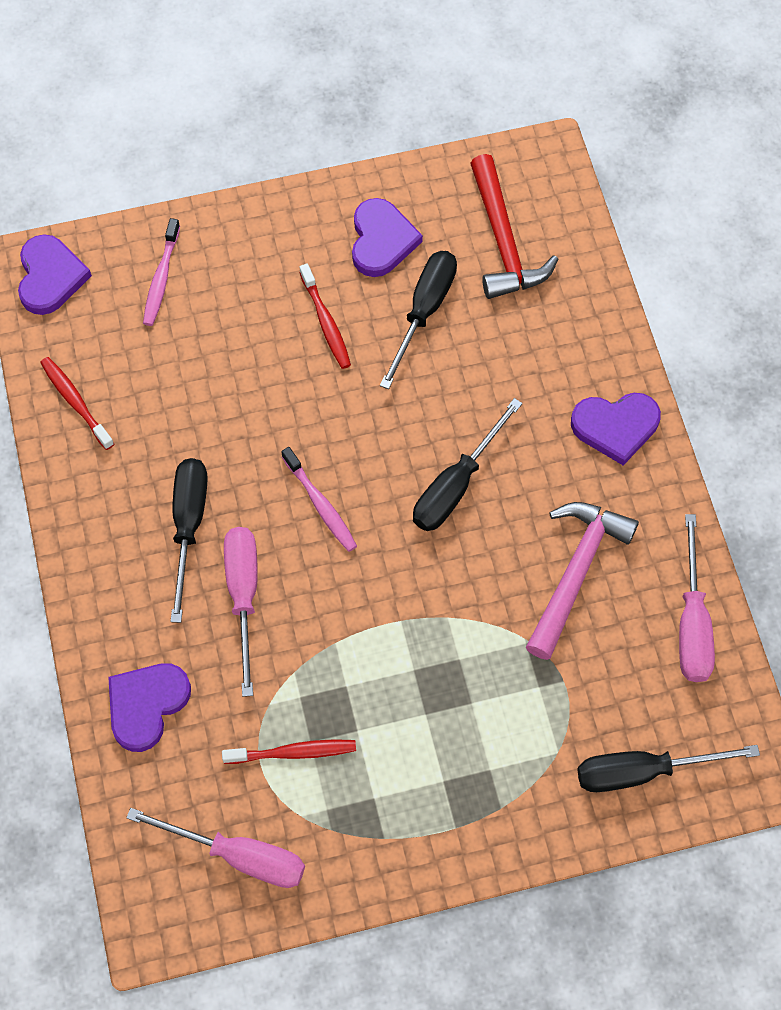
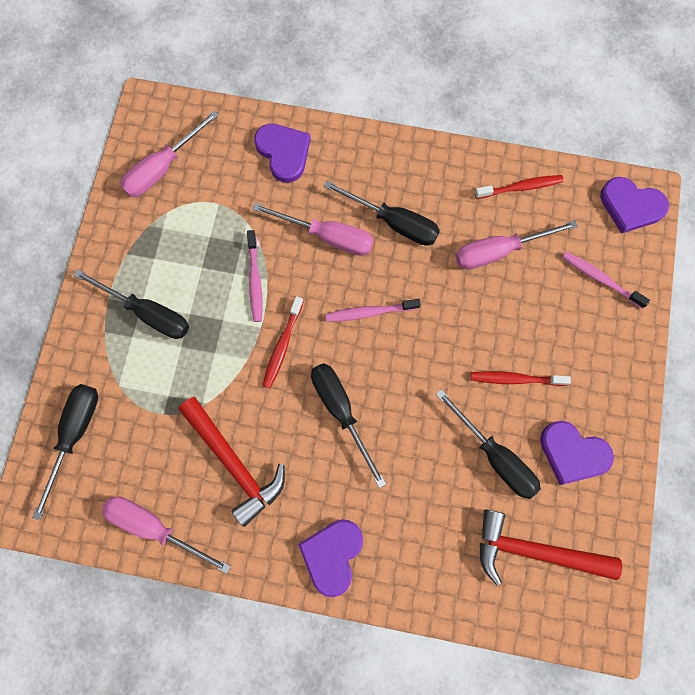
camera: 115 degrees right, 10 degrees up
red toothbrush [222,739,356,764] -> red toothbrush moved to [263,296,304,388]
pink hammer [526,502,639,660] -> red hammer [178,397,285,527]
none -> black screwdriver [73,269,189,339]
none -> pink toothbrush [247,230,263,322]
none -> pink screwdriver [455,220,578,270]

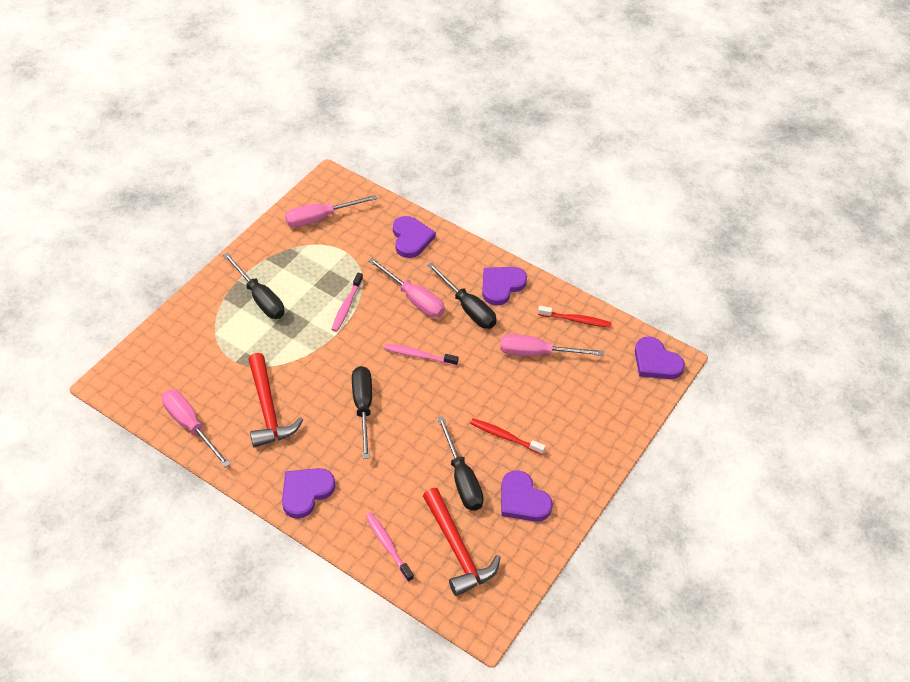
camera: 20 degrees right, 25 degrees down
black screwdriver [32,384,98,520] -> none
red toothbrush [263,296,304,388] -> none
red hammer [480,510,622,585] -> red hammer turned 150 degrees counterclockwise [423,488,501,596]
pink toothbrush [562,252,650,308] -> pink toothbrush moved to [366,512,414,582]
none -> purple heart [482,267,527,306]

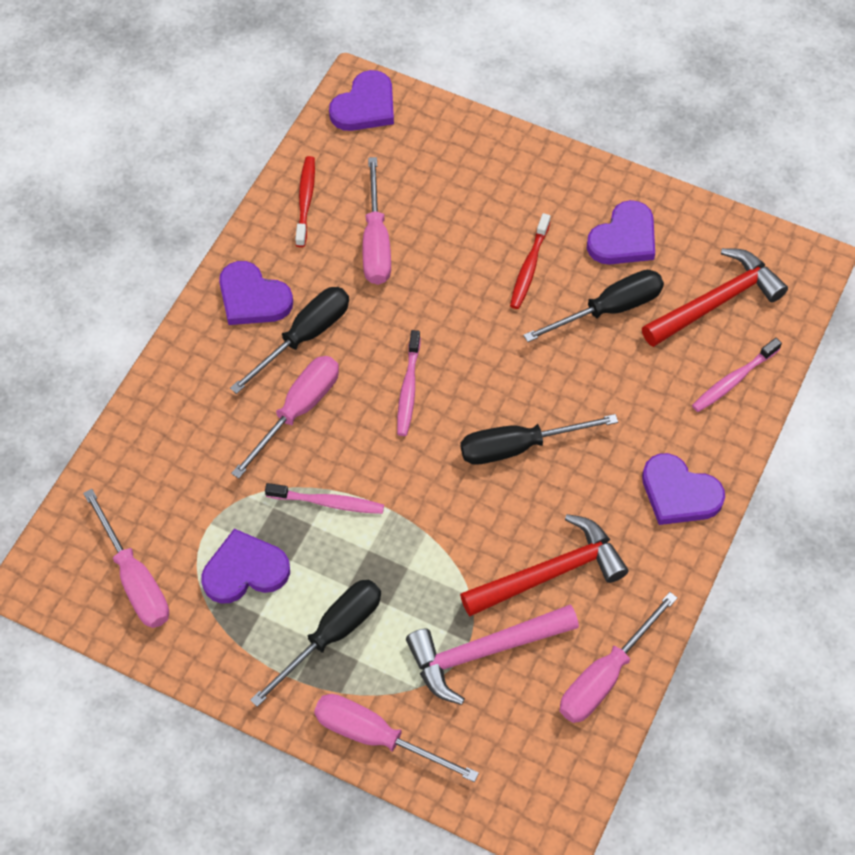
camera: 95 degrees left, 10 degrees up
purple heart [393,216,436,258] -> purple heart moved to [201,529,290,604]
none -> pink screwdriver [314,694,479,782]
none -> pink hammer [406,604,579,705]

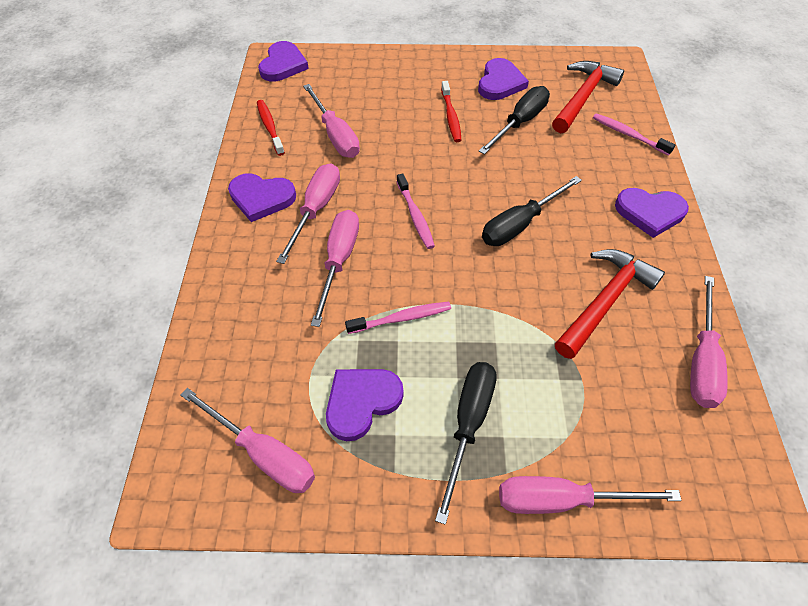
camera: 25 degrees left, 5 degrees down
black screwdriver [230,287,349,394] -> pink screwdriver [276,163,340,264]
pink hammer [406,604,579,705] -> none
pink toothbrush [692,338,782,412] -> pink toothbrush turned 105 degrees clockwise [593,113,675,156]

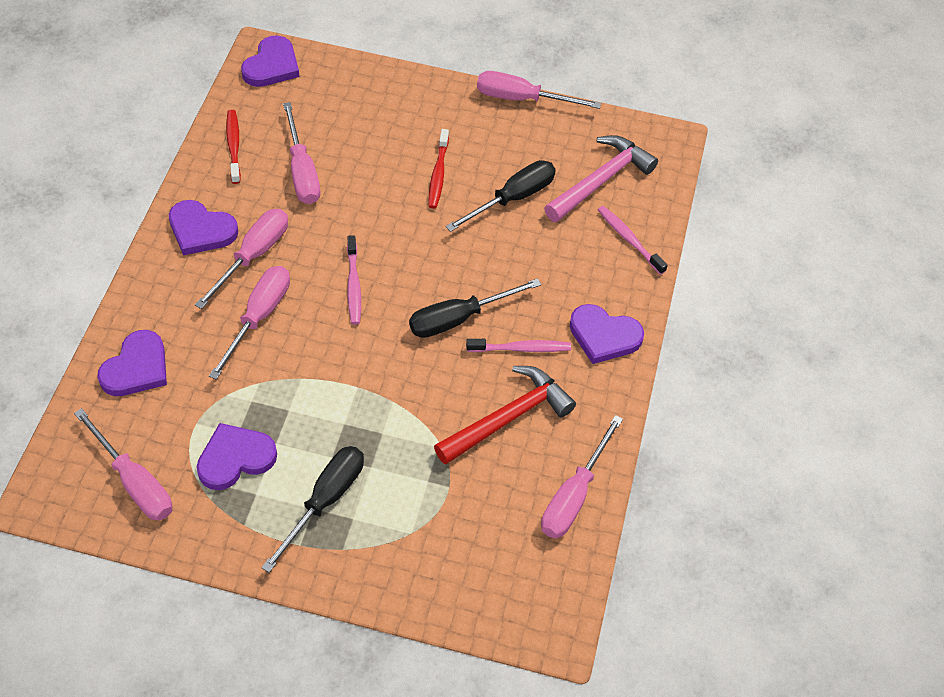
camera: 10 degrees right, 0 degrees up
pink toothbrush [345,302,451,334] -> pink toothbrush moved to [466,339,571,352]
purple heart [478,58,529,100] -> purple heart moved to [97,330,167,396]
pink screwdriver [499,476,682,514] -> pink screwdriver moved to [477,71,601,109]
red hammer [552,61,624,133] -> pink hammer [544,135,658,222]

